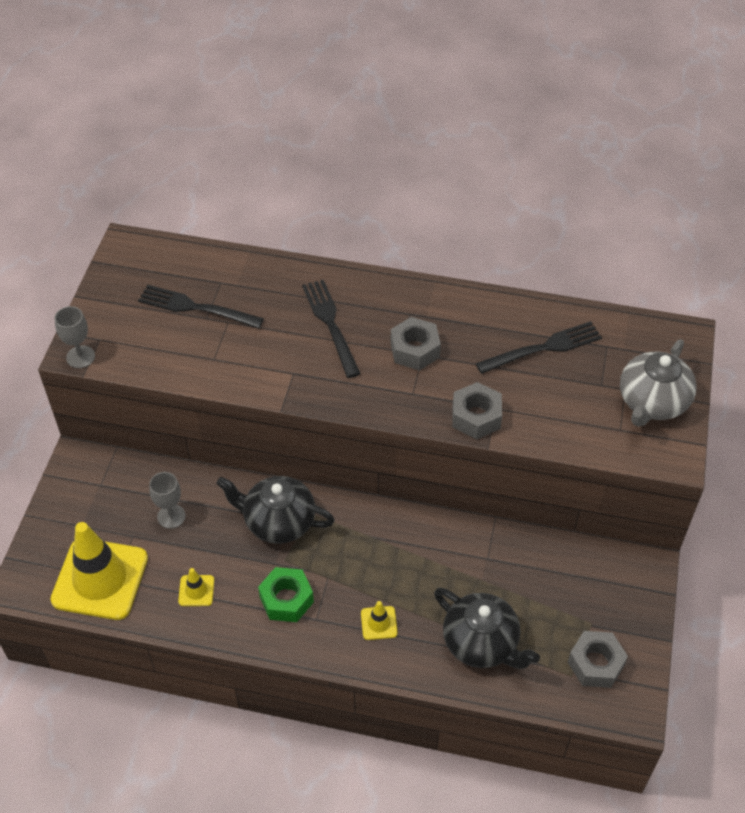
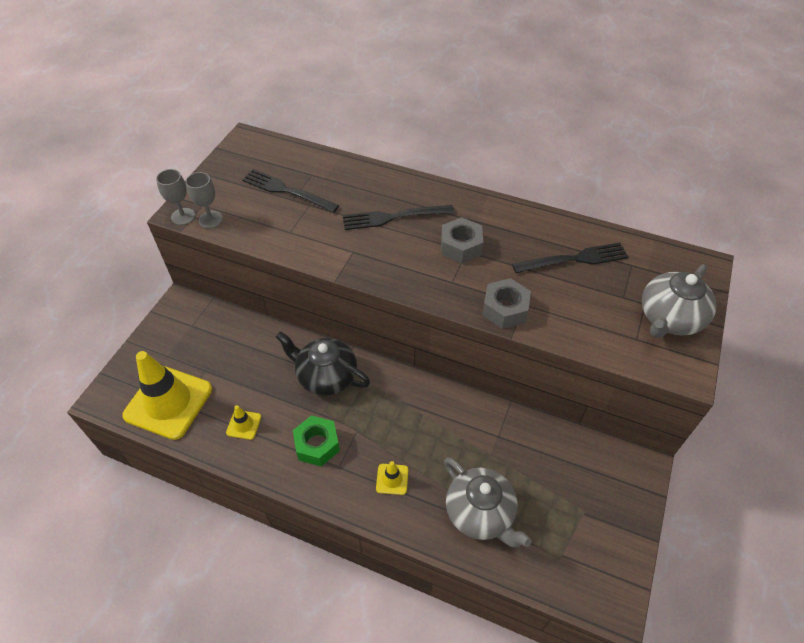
camera: 10 degrees right, 0 degrees up
grey goblet [149,472,186,529] -> grey goblet moved to [186,172,223,228]
black fork [302,280,361,378] -> black fork turned 90 degrees counterclockwise [343,205,454,230]
black teapot [434,588,540,669] -> grey teapot [444,457,532,547]
grey nut [568,631,628,688] -> none

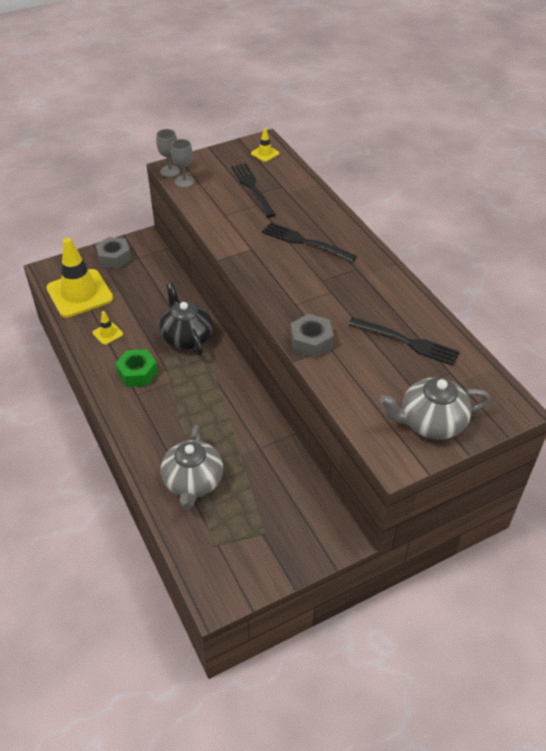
camera: 40 degrees right, 5 degrees down
yellow traffic cone [376,461,409,495] -> yellow traffic cone moved to [251,129,279,162]
grey nut [441,217,483,264] -> grey nut moved to [96,237,131,269]

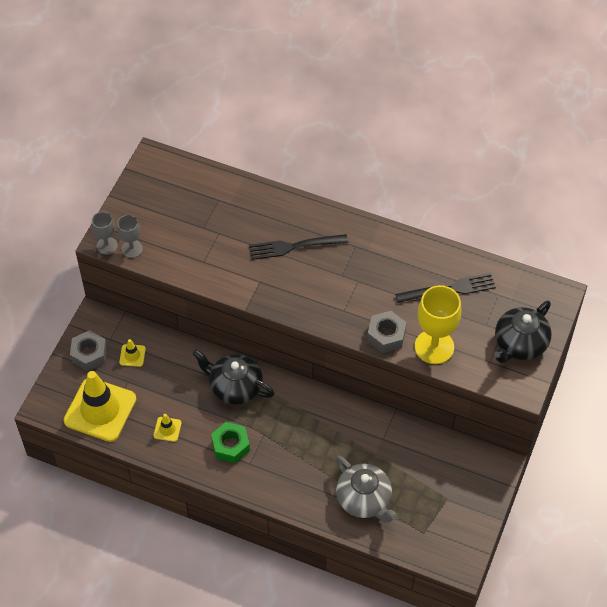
camera: 40 degrees left, 10 degrees up
black fork [231,163,276,218] -> none
yellow traffic cone [251,129,279,162] -> yellow traffic cone moved to [119,339,146,367]
grey teapot [380,377,490,440] -> black teapot [494,301,552,363]
none -> yellow goblet [415,285,461,364]

